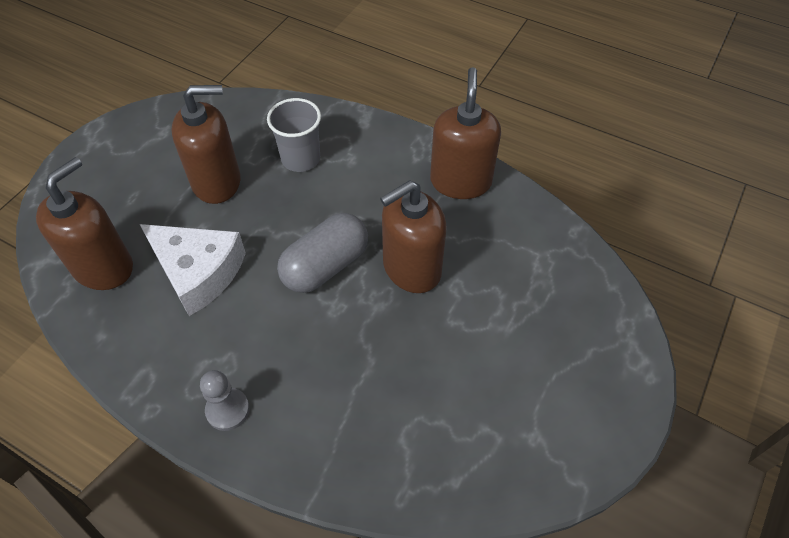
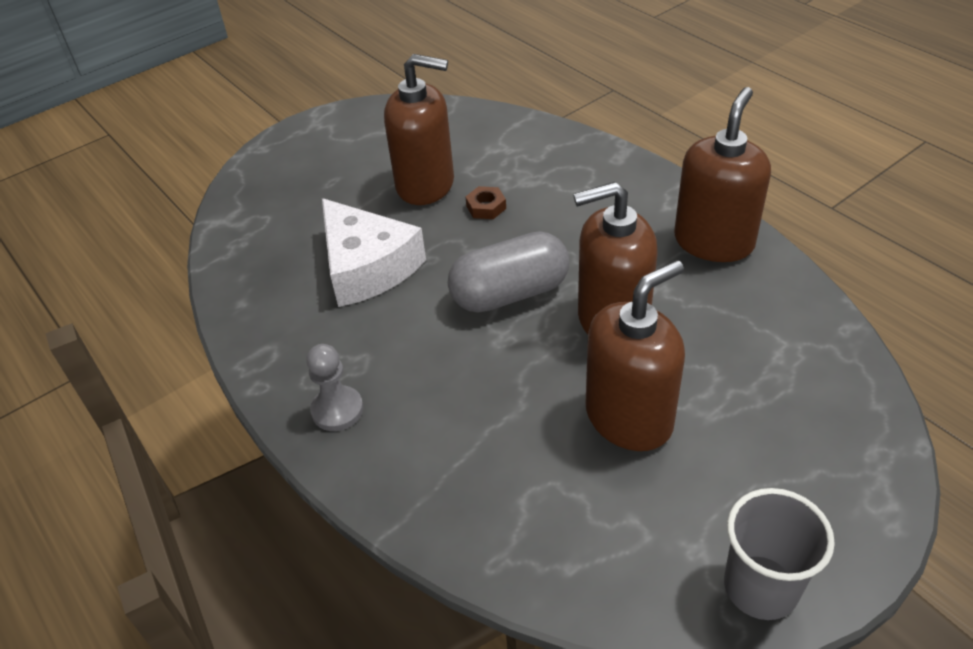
camera: 25 degrees right, 10 degrees down
brown soap dispenser [36,157,133,290] -> brown soap dispenser moved to [586,260,685,451]
grey cup [267,98,321,172] -> grey cup moved to [724,488,835,620]
none -> brown nut [466,186,506,219]

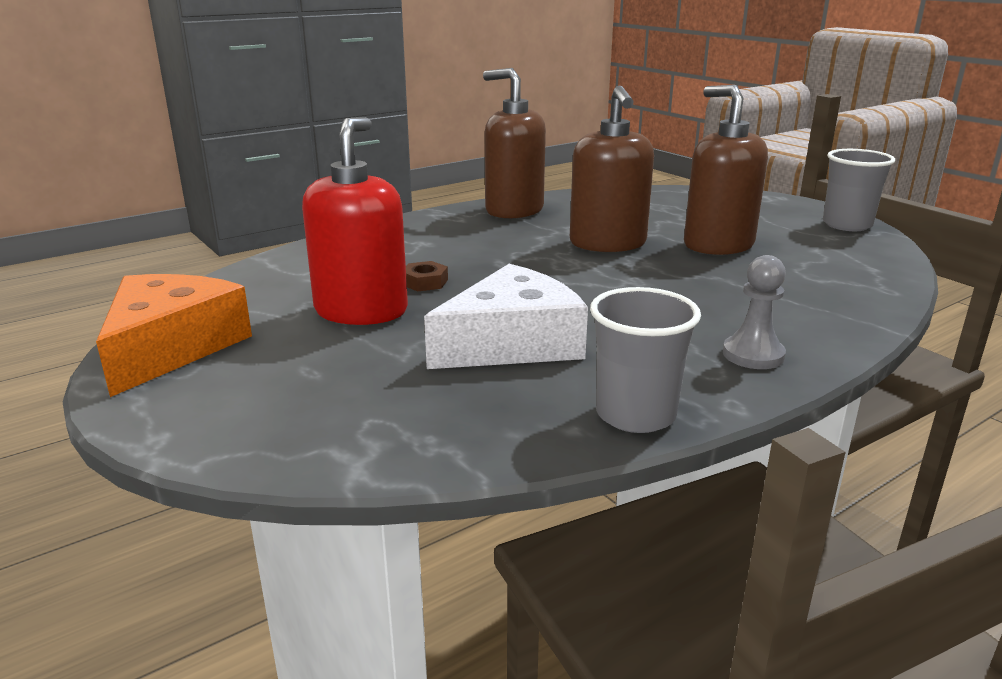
camera: 90 degrees left, 20 degrees down
brown soap dispenser [384,54,454,205] -> red soap dispenser [302,117,408,325]
grey capsule [448,231,569,312] -> none
none -> orange cheese [96,274,252,397]
none -> grey cup [590,287,701,433]

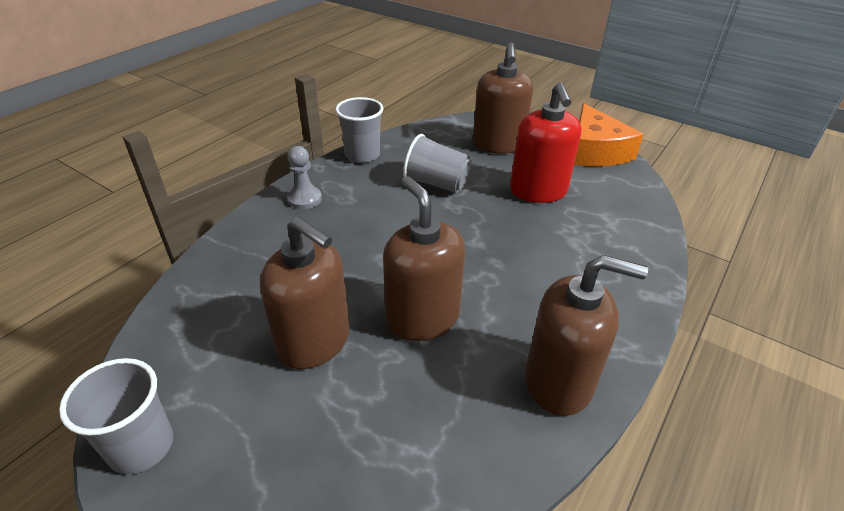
camera: 160 degrees right, 15 degrees up
brown nut [406,261,448,291] -> none
white cheese [424,264,588,369] -> grey cup [403,134,472,193]
none -> brown soap dispenser [473,43,533,154]

